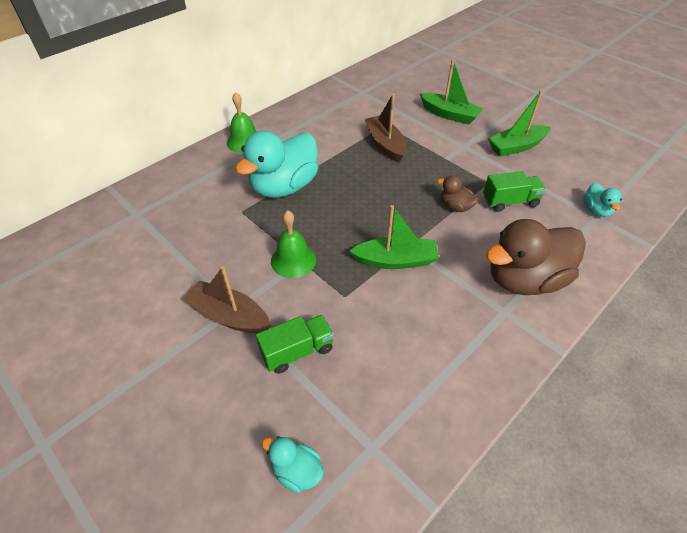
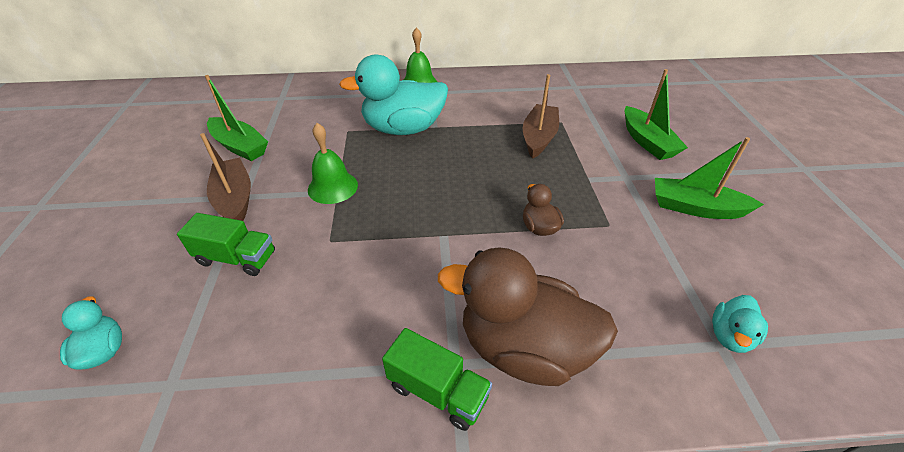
camera: 40 degrees right, 5 degrees down
green boat [350,205,439,269] -> green boat moved to [205,75,268,161]
green truck [483,171,546,212] -> green truck moved to [382,328,492,431]

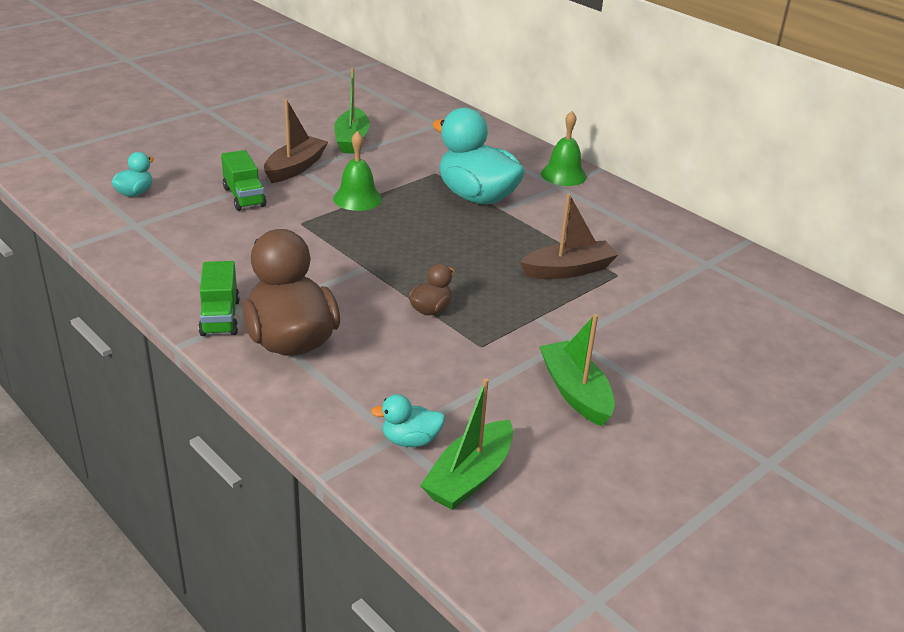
camera: 50 degrees right, 10 degrees down
green boat [625,69,688,160] -> green boat moved to [420,378,513,510]

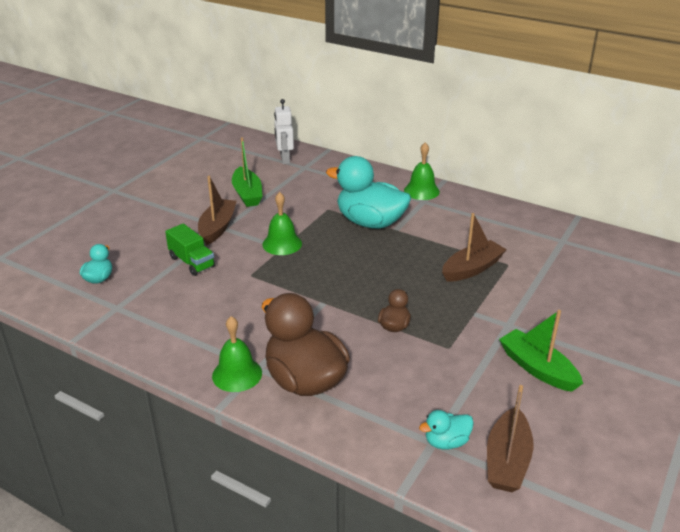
camera: 15 degrees left, 0 degrees up
green truck [199,261,240,336] -> green bell [212,316,262,392]
green boat [420,378,513,510] -> brown boat [487,385,534,492]
none -> white robot [274,99,294,164]

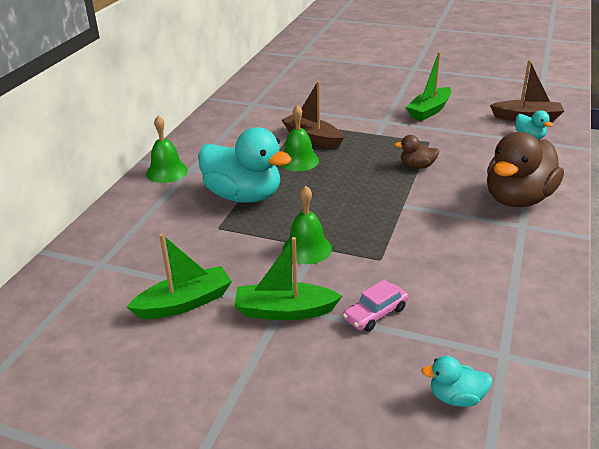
camera: 100 degrees left, 0 degrees up
green truck [165,224,215,276] -> pink car [343,280,409,332]
brown boat [198,176,237,245] -> green boat [234,237,342,320]
green bell [212,316,262,392] -> green bell moved to [281,105,319,171]
white robot [274,99,294,164] -> none
turquoise duck [326,156,411,229] -> turquoise duck turned 75 degrees counterclockwise [198,127,292,203]

